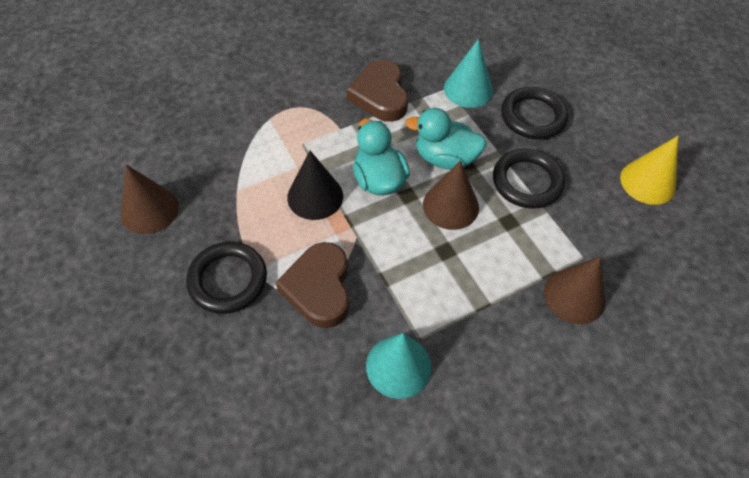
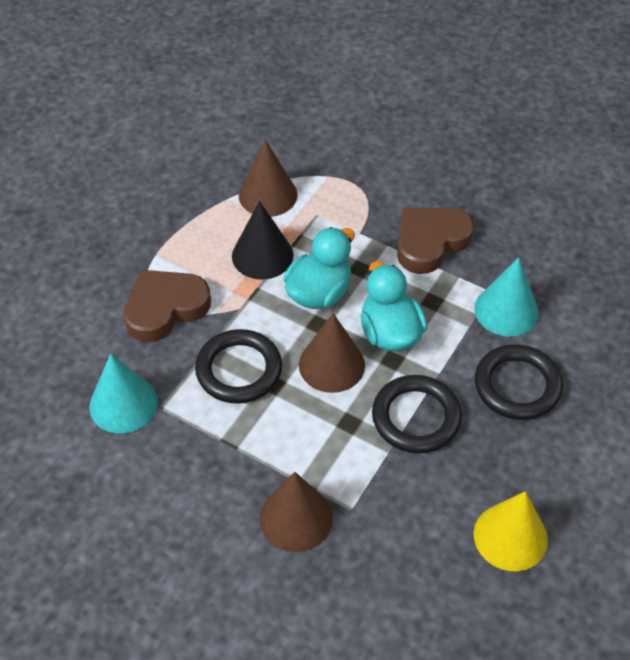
camera: 60 degrees right, 5 degrees down
brown cone [121,165,179,234] -> brown cone moved to [239,139,297,217]
black ring [186,242,267,314] -> black ring moved to [195,329,282,404]

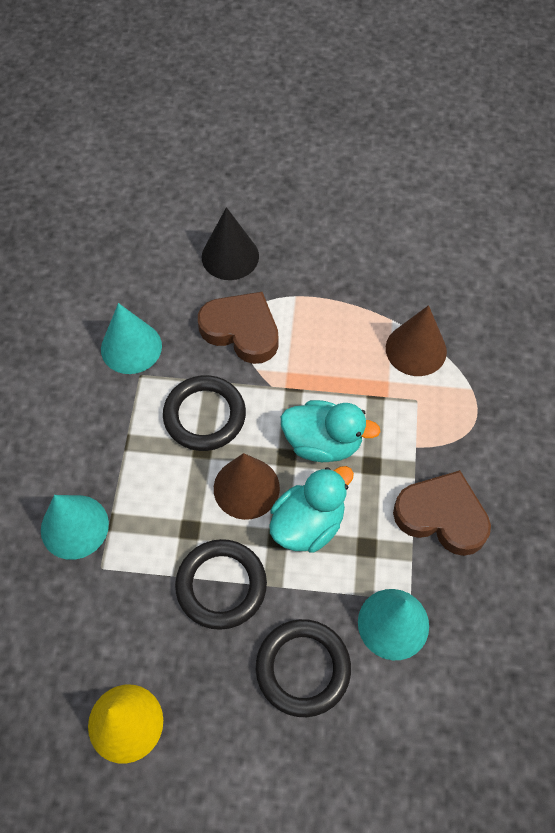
camera: 65 degrees right, 10 degrees up
black cone [232,201,293,280] -> black cone moved to [202,207,259,280]
brown cone [260,472,333,552] -> turquoise cone [41,495,109,560]

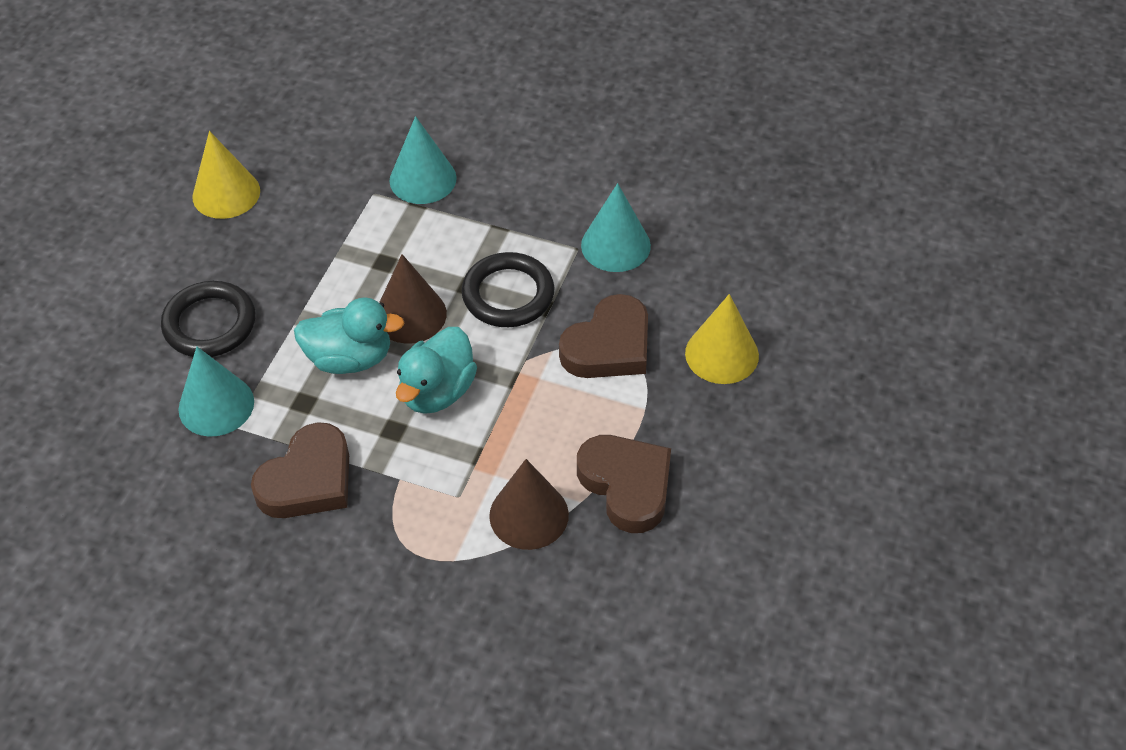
camera: 105 degrees right, 10 degrees down
black ring [175,539,267,630] -> none
black cone [202,207,259,280] -> yellow cone [685,294,759,384]
turquoise duck [269,466,354,552] -> turquoise duck turned 60 degrees counterclockwise [294,297,404,374]
none -> brown heart [577,435,671,533]

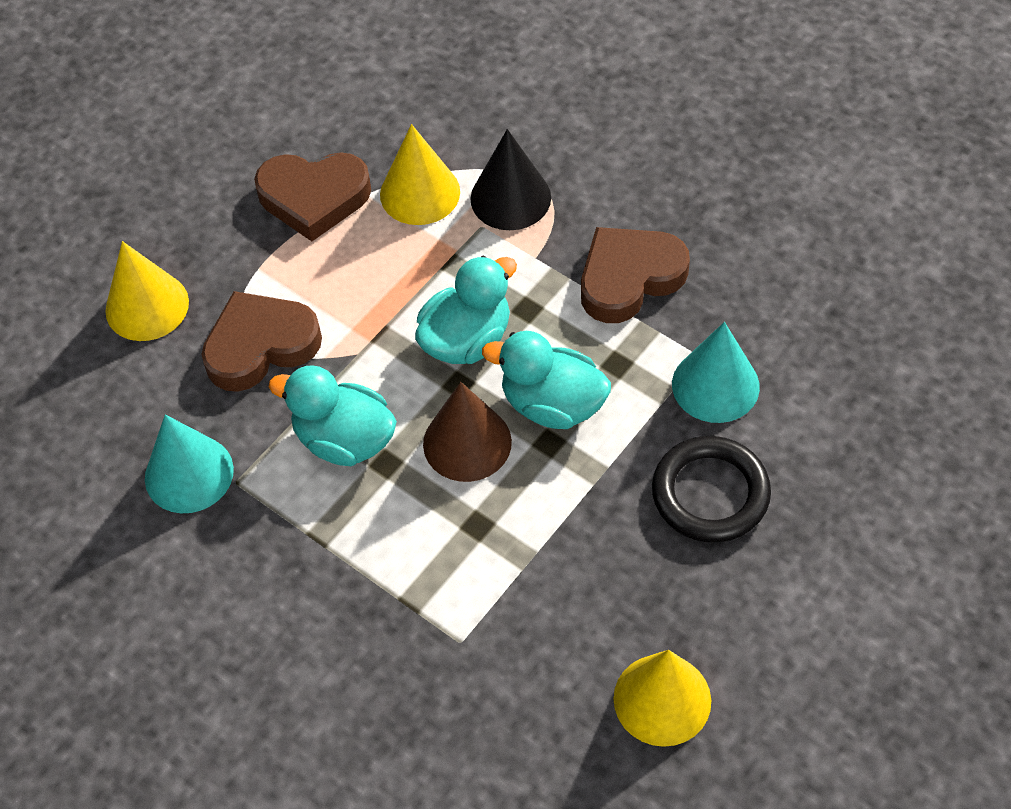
camera: 160 degrees left, 5 degrees up
turquoise cone [389,116,457,204] -> none
black ring [462,252,555,327] -> turquoise duck [269,365,397,466]
brown cone [489,459,569,550] -> yellow cone [380,124,460,225]
brown heart [577,435,671,533] -> brown heart turned 75 degrees counterclockwise [254,152,371,241]
none -> black cone [470,129,551,230]

